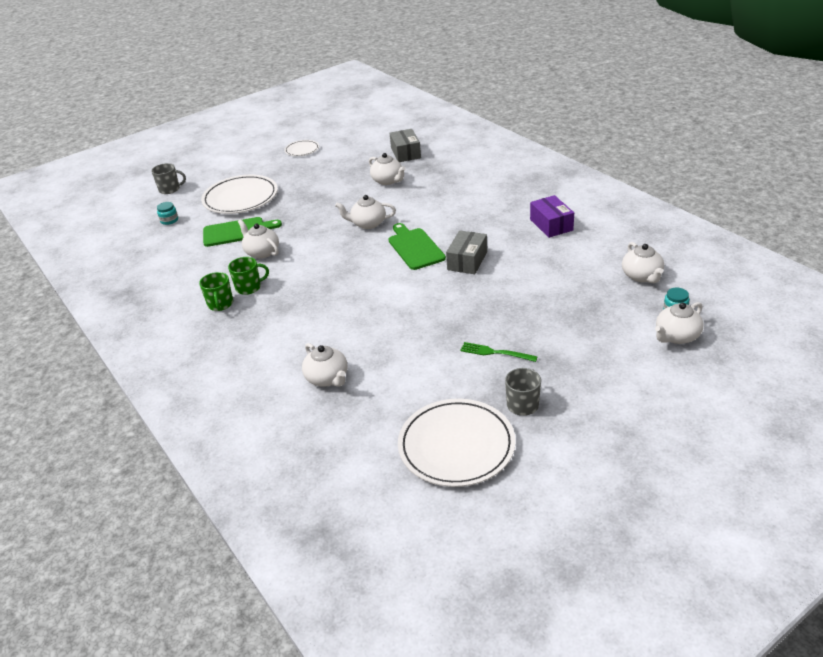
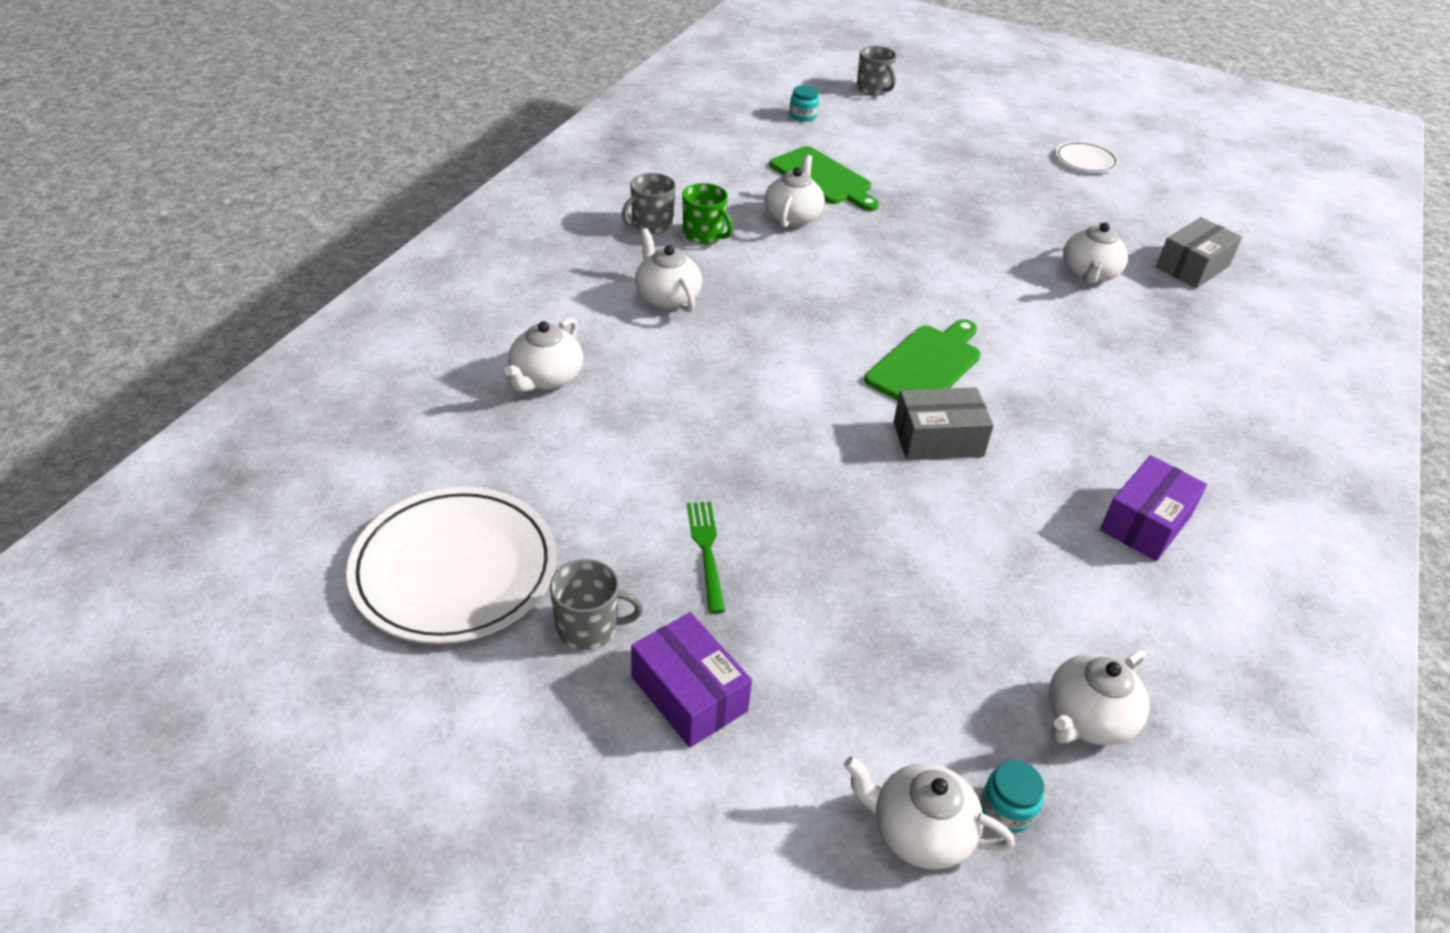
camera: 55 degrees right, 5 degrees up
green mug [199,272,233,311] -> grey mug [622,173,676,234]
white plate [201,175,278,214] -> none
white teapot [335,195,396,229] -> white teapot moved to [635,228,702,312]
none -> purple box [631,612,752,747]

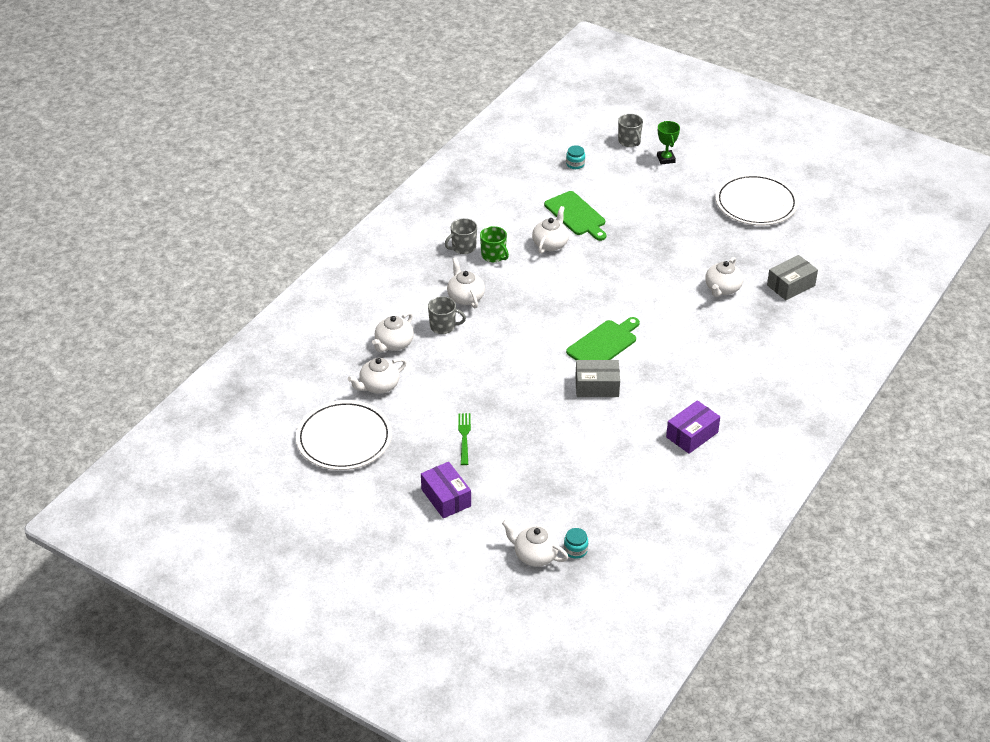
camera: 10 degrees right, 0 degrees up
grey mug [550,559,643,650] -> grey mug moved to [428,296,466,334]
white teapot [1049,650,1149,745] -> white teapot moved to [348,358,407,394]
white plate [1055,141,1119,173] -> white plate [715,174,798,226], size x2.00
none -> green trophy [657,121,680,164]

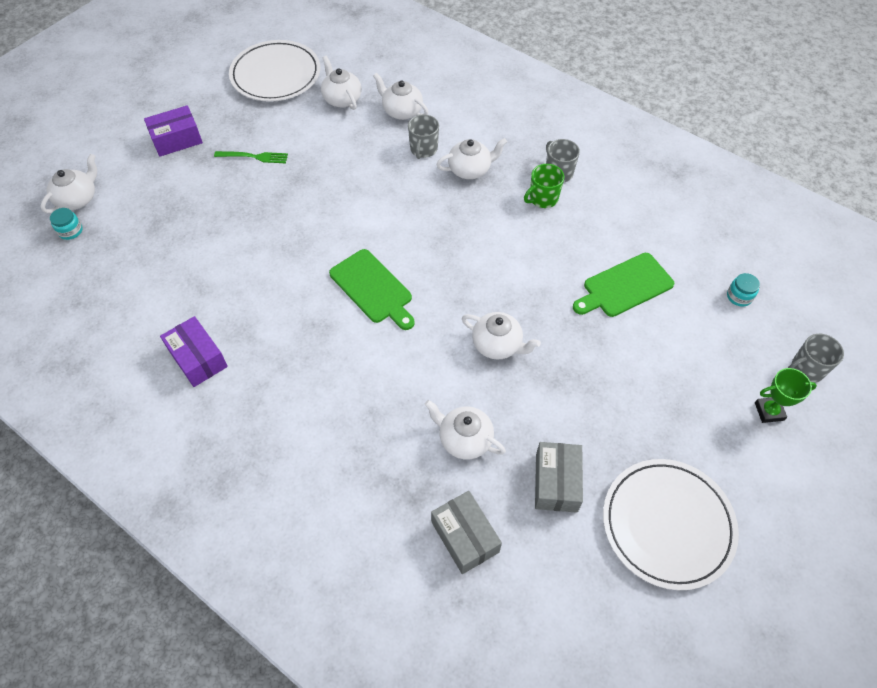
camera: 95 degrees right, 15 degrees up
white teapot [532,206,569,254] -> white teapot moved to [462,312,541,359]
grey box [575,360,620,397] -> grey box moved to [535,442,583,513]

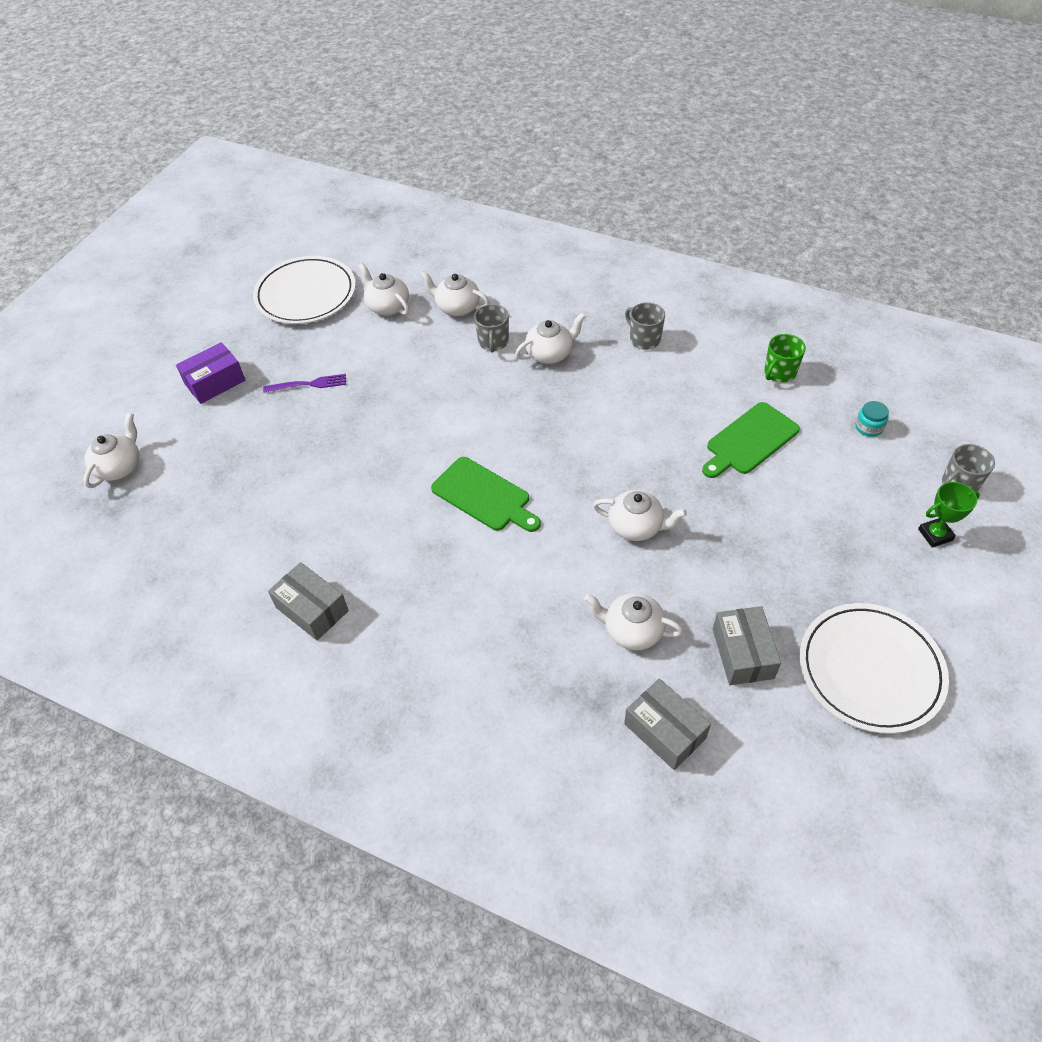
camera: 10 degrees left, 5 degrees down
turquoise jar [50,208,83,240] -> none
purple box [160,316,228,387] -> grey box [268,562,349,641]
green fork [214,151,288,163] -> purple fork [263,374,346,392]
green mug [524,164,564,208] -> green mug moved to [764,334,806,383]

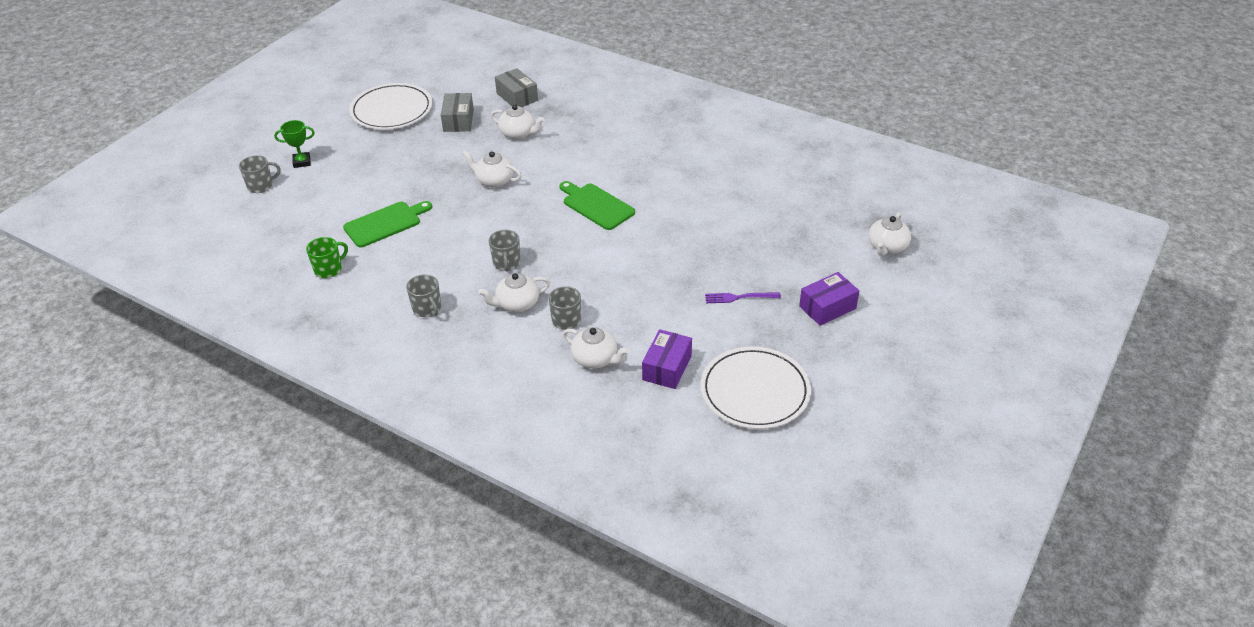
camera: 175 degrees left, 10 degrees down
grey box [268,562,349,641] -> none
white teapot [359,263,409,316] -> purple box [642,329,692,389]
turquoise jar [855,401,889,437] -> none
none -> grey mug [489,230,520,271]

